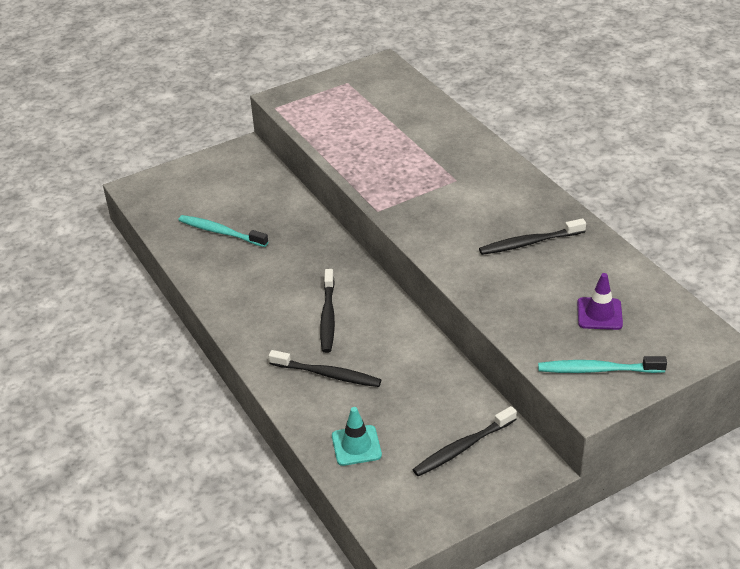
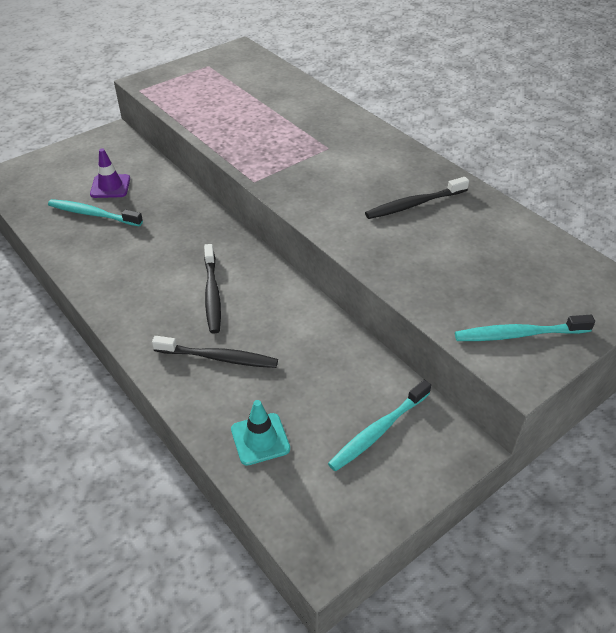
camera: 10 degrees left, 5 degrees up
black toothbrush [412,406,517,476] -> turquoise toothbrush [328,380,431,472]
purple traffic cone [577,273,623,330] -> purple traffic cone moved to [90,149,130,198]

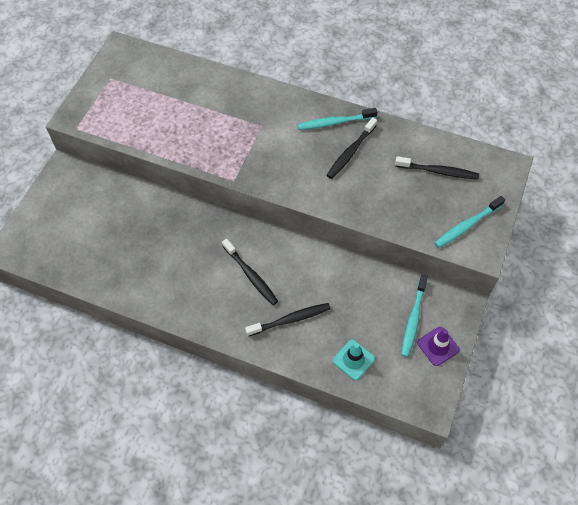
camera: 30 degrees left, 15 degrees up
turquoise toothbrush [48,199,143,226] -> turquoise toothbrush moved to [297,108,377,130]
purple traffic cone [90,149,130,198] -> purple traffic cone moved to [417,327,460,366]
none -> black toothbrush [395,156,479,179]

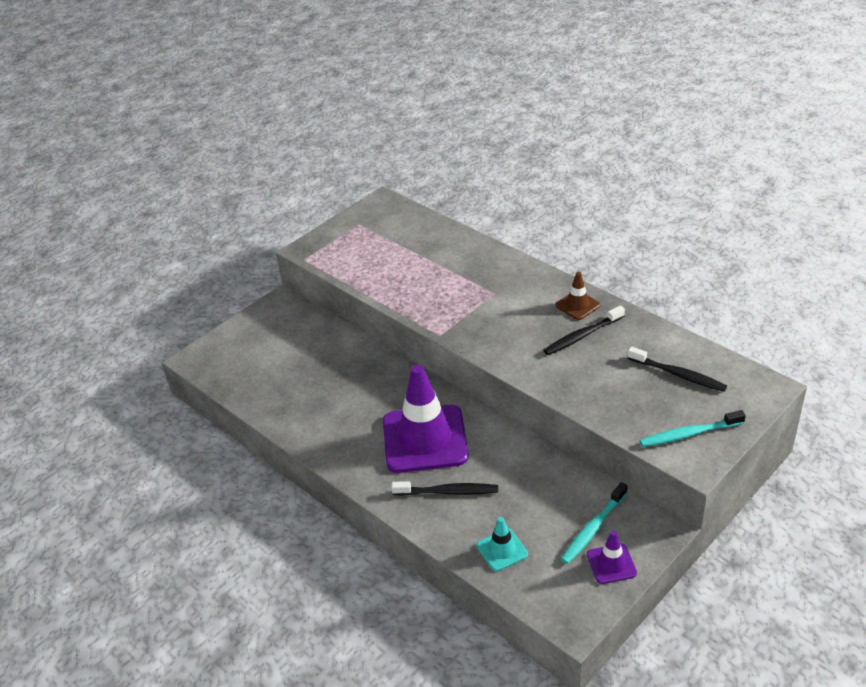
camera: 25 degrees right, 20 degrees down
black toothbrush [222,239,278,305] -> purple traffic cone [383,365,469,473]
turquoise toothbrush [297,108,377,130] -> brown traffic cone [555,272,600,320]

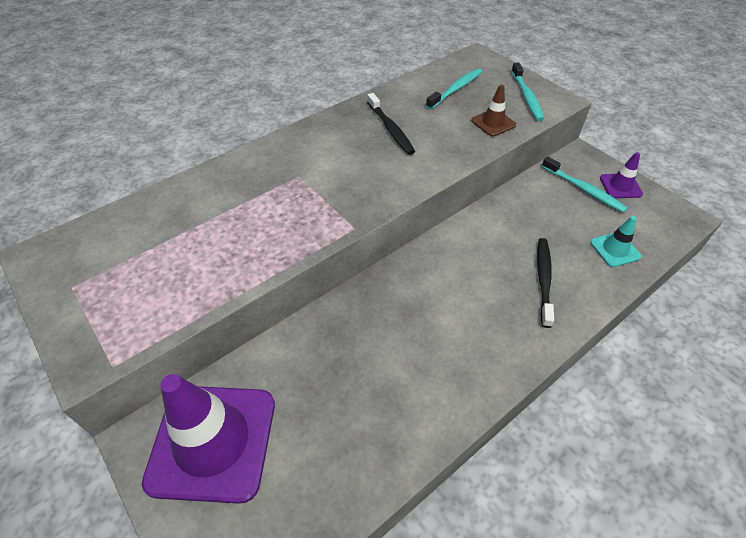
camera: 85 degrees left, 10 degrees up
purple traffic cone [383,365,469,473] -> purple traffic cone moved to [142,374,275,504]
brown traffic cone [555,272,600,320] -> brown traffic cone moved to [471,85,516,136]
black toothbrush [628,347,727,392] -> turquoise toothbrush [426,68,482,109]

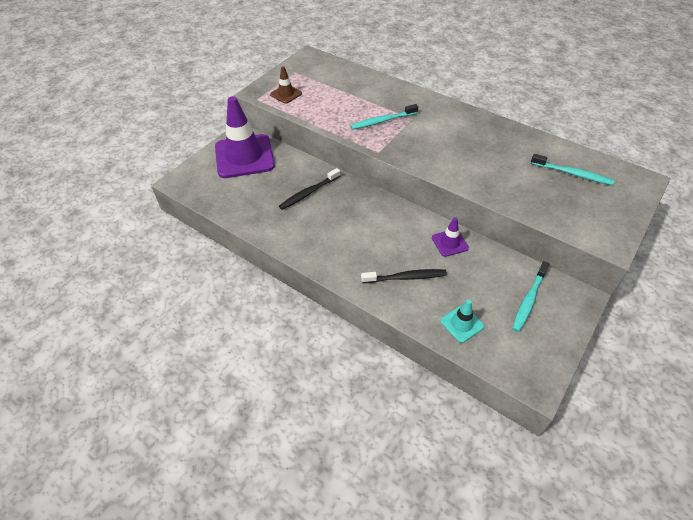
camera: 75 degrees right, 0 degrees up
black toothbrush [367,93,415,155] -> black toothbrush moved to [279,168,340,210]
brown traffic cone [471,85,516,136] -> brown traffic cone moved to [270,66,302,104]
turquoise toothbrush [511,63,544,121] -> turquoise toothbrush moved to [350,104,418,130]
purple traffic cone [600,152,643,198] -> purple traffic cone moved to [432,217,469,257]

